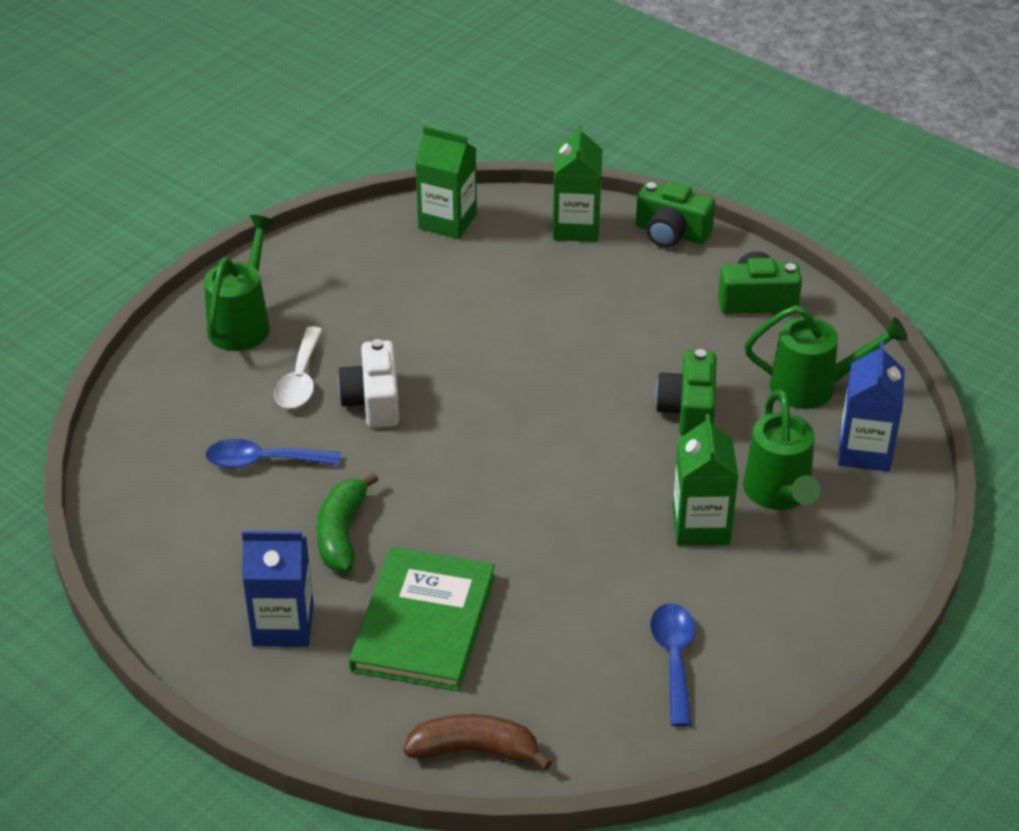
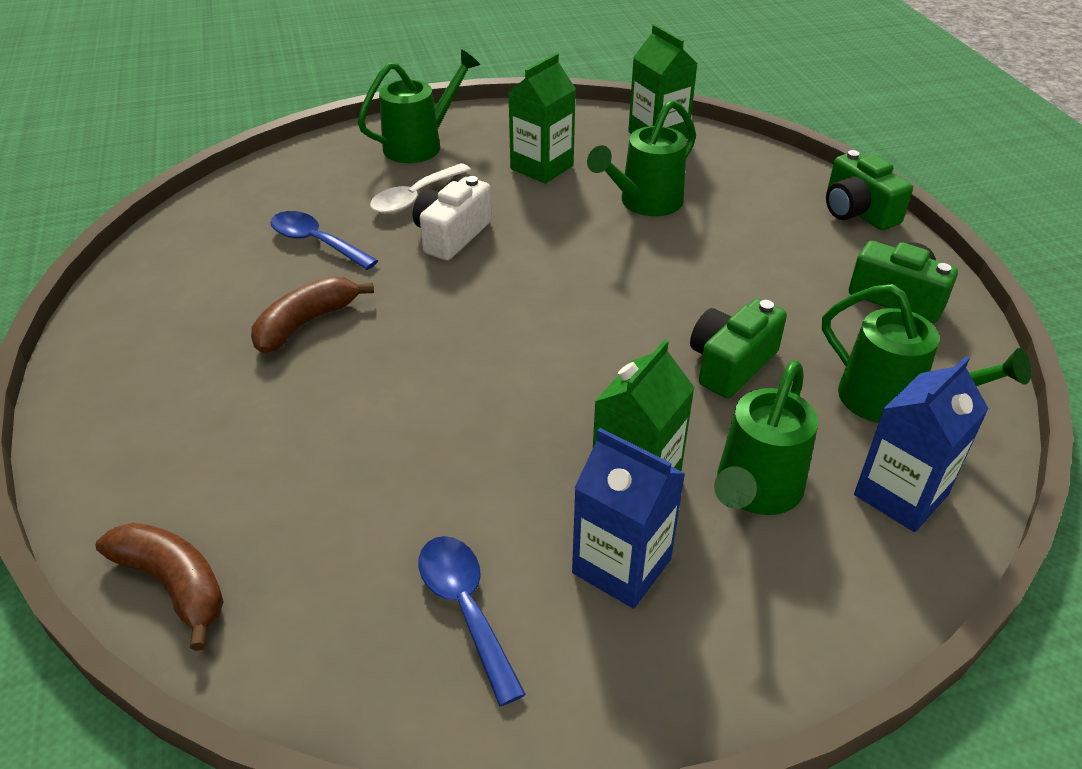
camera: 35 degrees right, 0 degrees up
blue carton [242,531,313,647] -> blue carton moved to [572,428,685,609]
green banana [316,473,379,572] -> brown banana [251,276,374,353]
green book [349,547,495,691] -> none
green carton [553,124,602,242] -> green carton moved to [508,53,576,184]
blue spoon [650,603,695,727] -> blue spoon turned 60 degrees counterclockwise [419,536,526,706]
none -> green watering can [587,99,696,216]

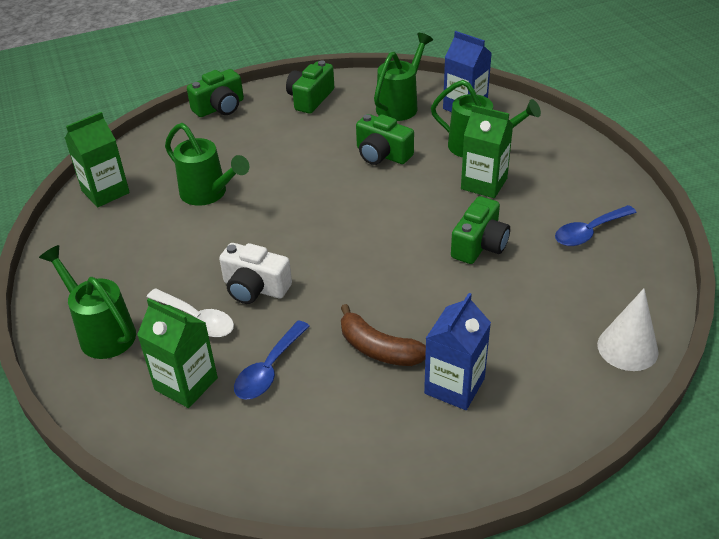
camera: 95 degrees left, 0 degrees up
brown banana [95,523,224,651] -> white cone [597,288,659,371]
green carton [508,53,576,184] -> green carton moved to [137,298,218,408]
blue carton [572,428,685,609] -> blue carton moved to [424,293,491,410]
none -> green camera [451,196,510,264]

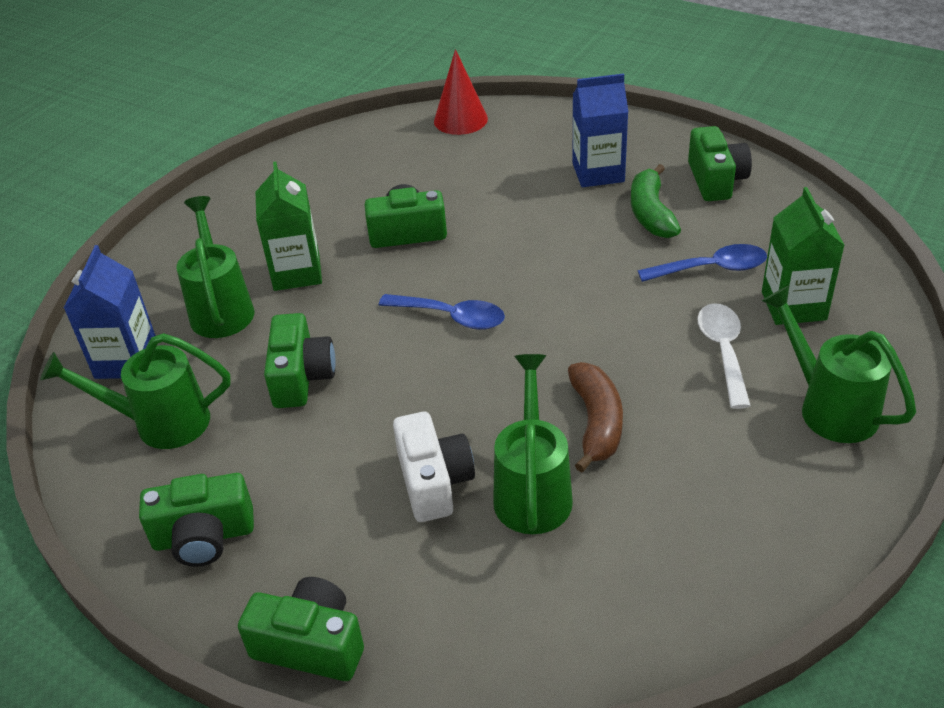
camera: 125 degrees left, 0 degrees up
green watering can [39,245,136,359] -> green watering can turned 135 degrees clockwise [762,286,916,443]
green carton [65,112,130,207] -> none
white camera [219,243,292,304] -> white camera moved to [393,412,475,522]
brown banana [341,304,426,366] -> brown banana moved to [568,362,623,472]
blue spoon [555,205,637,246] -> blue spoon moved to [379,294,505,330]
white cone [597,288,659,371] -> red cone [434,49,488,135]
none -> green banana [631,164,681,238]
none -> green camera [688,126,752,201]

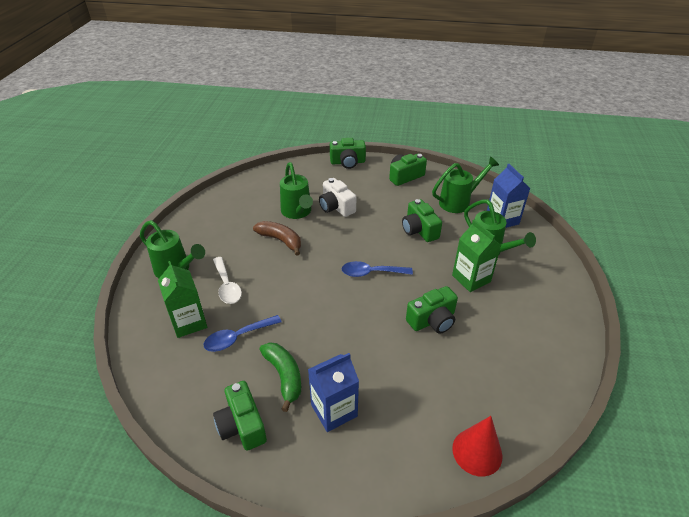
camera: 155 degrees right, 0 degrees up
brown banana [568,362,623,472] -> brown banana turned 150 degrees clockwise [253,221,301,256]

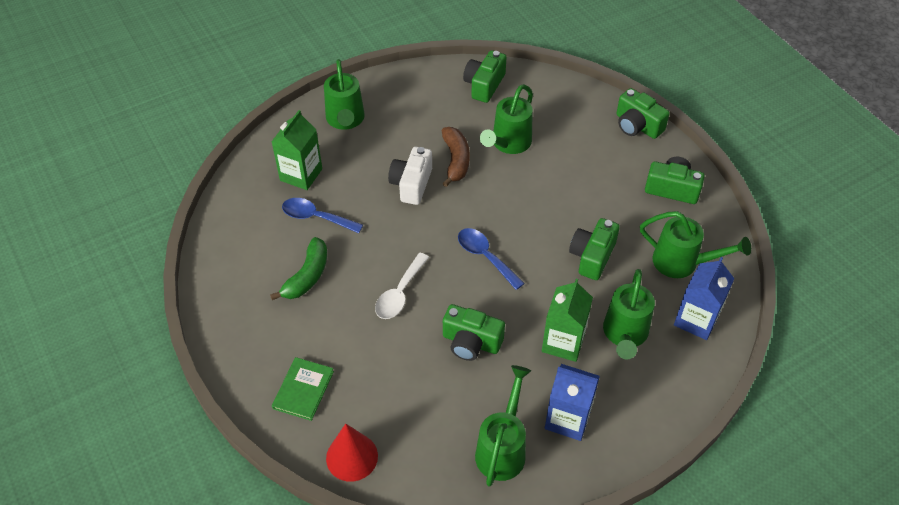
camera: 50 degrees right, 10 degrees up
white spoon [213,257,242,304] -> white spoon moved to [375,253,429,319]
green camera [213,381,267,451] -> green camera moved to [463,50,507,103]
blue carton [308,353,359,432] -> blue carton moved to [545,364,600,441]
white camera [319,178,356,217] -> white camera moved to [388,147,432,205]
none -> green book [272,357,334,421]
none -> green watering can [475,365,531,487]

